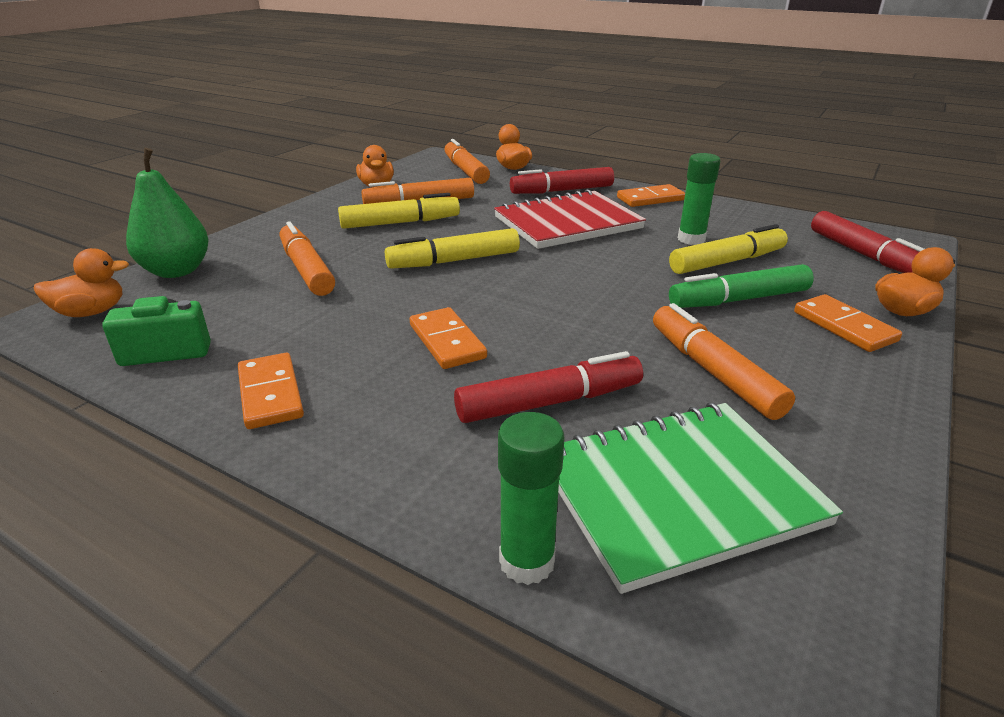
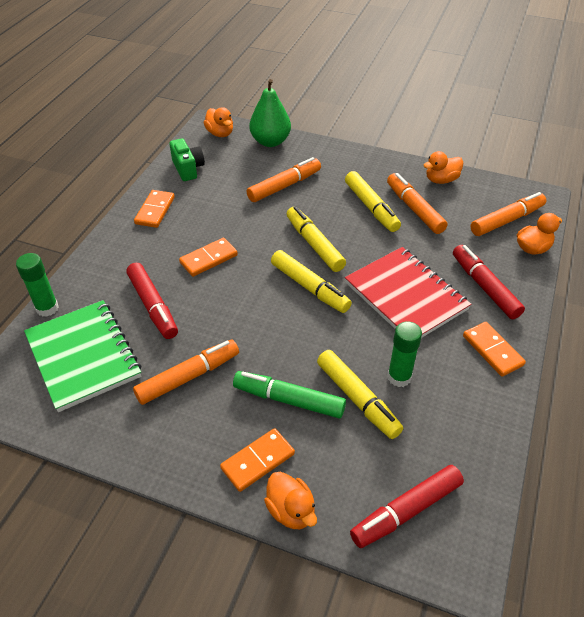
camera: 80 degrees right, 15 degrees up
orange domino [238,353,304,429] -> orange domino turned 45 degrees counterclockwise [134,190,175,228]
green marker [669,264,814,308] -> green marker turned 45 degrees counterclockwise [233,371,346,418]
none -> yellow marker [271,250,352,313]

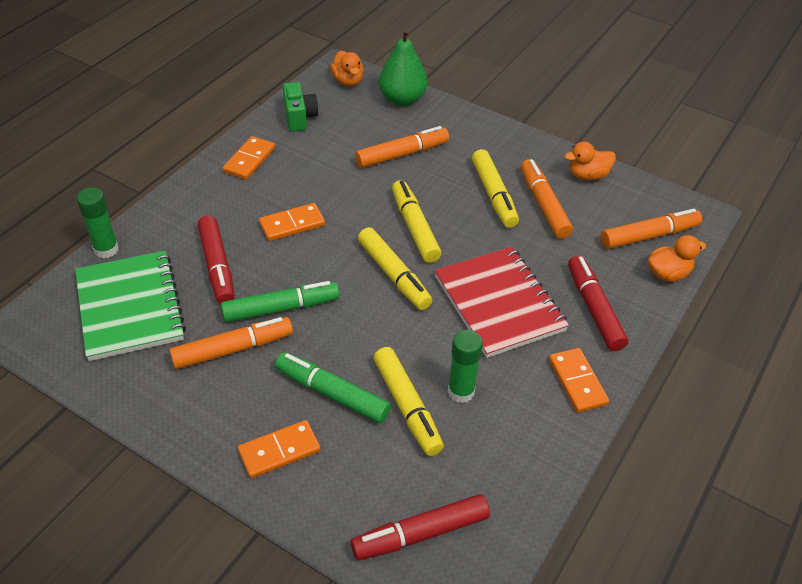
camera: 10 degrees right, 0 degrees up
orange duck [264,472,317,529] -> none
none -> green marker [221,281,340,323]

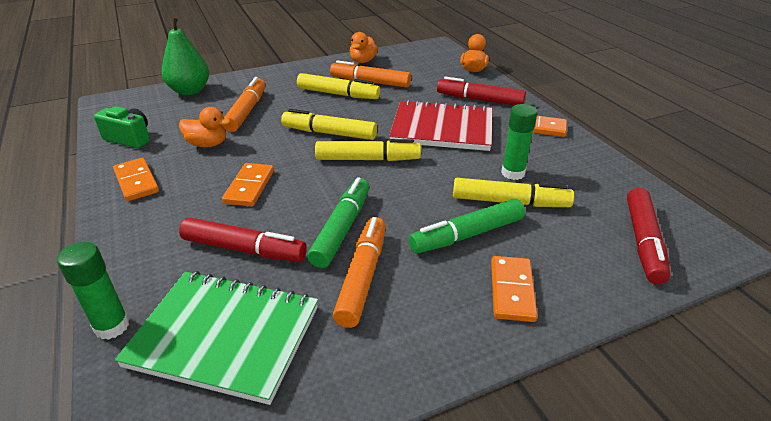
camera: 55 degrees left, 10 degrees down
orange duck [330,51,364,86] -> orange duck moved to [179,107,230,148]
orange marker [601,209,702,249] -> none

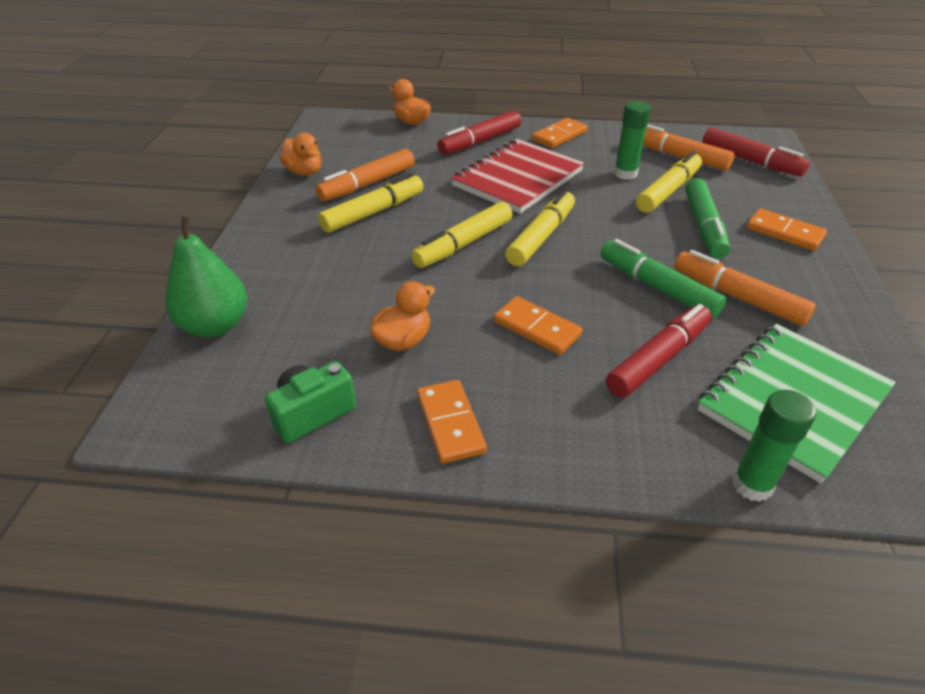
camera: 60 degrees left, 5 degrees up
orange domino [113,158,159,201] -> orange domino turned 75 degrees clockwise [417,380,487,464]
orange marker [222,77,266,132] -> orange marker moved to [643,125,735,171]

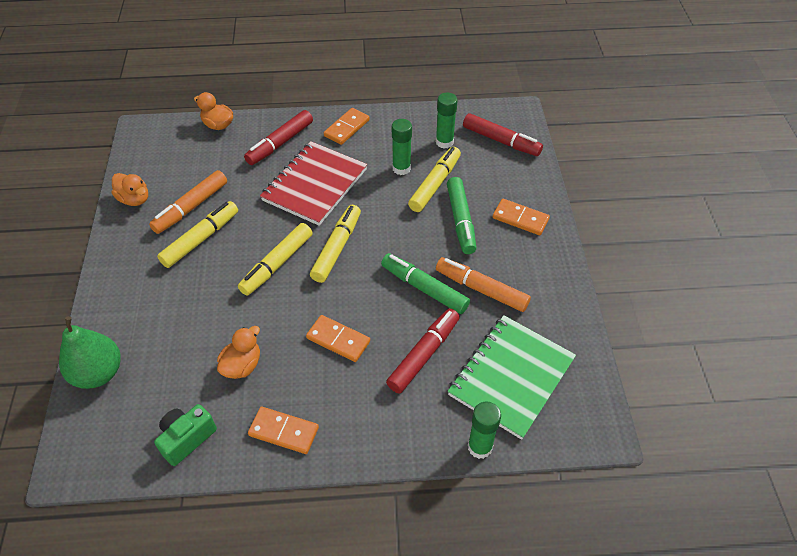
camera: 10 degrees left, 10 degrees up
orange domino [417,380,487,464] -> orange domino turned 45 degrees counterclockwise [248,407,319,454]
orange marker [643,125,735,171] -> green glue stick [436,93,458,149]

